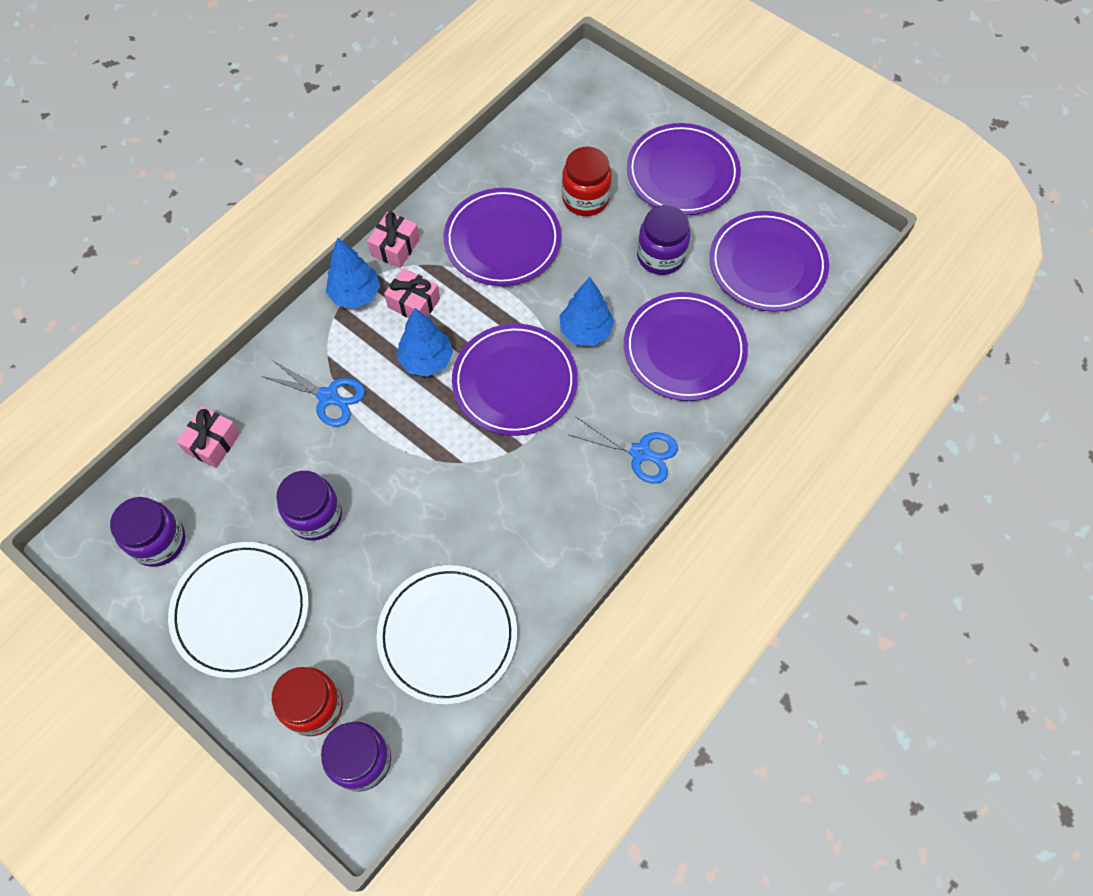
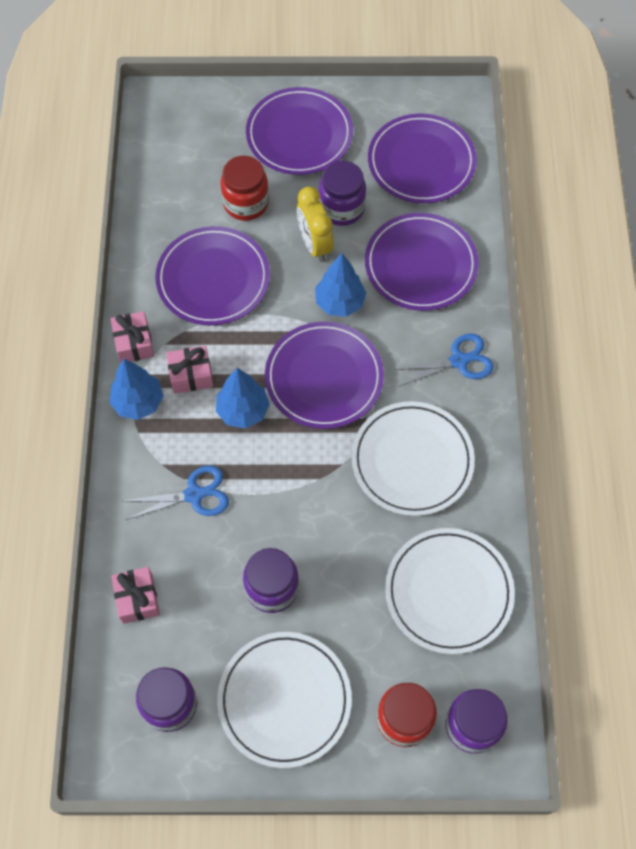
camera: 40 degrees left, 0 degrees up
none -> yellow clock [297,187,334,262]
none -> white plate [352,401,475,516]

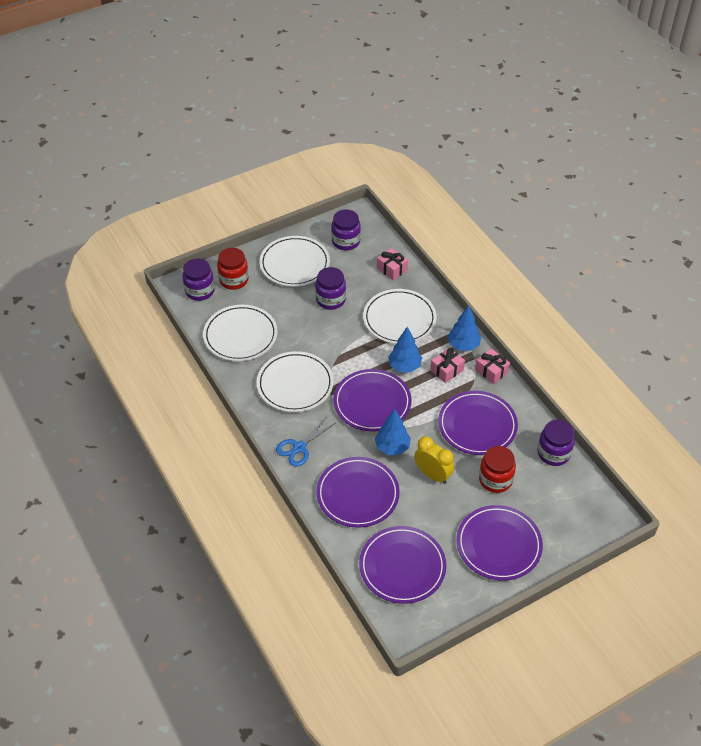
camera: 150 degrees right, 15 degrees down
blue scissors [124,465,229,520] -> white plate [363,289,437,344]
purple jar [319,161,366,226] -> purple jar moved to [537,420,575,466]

